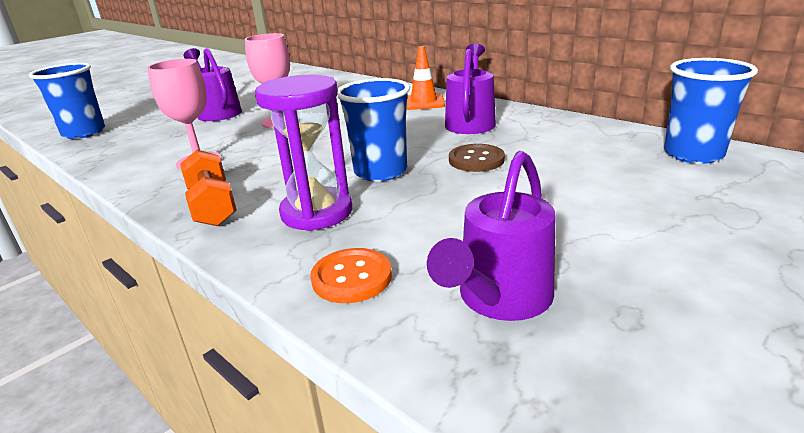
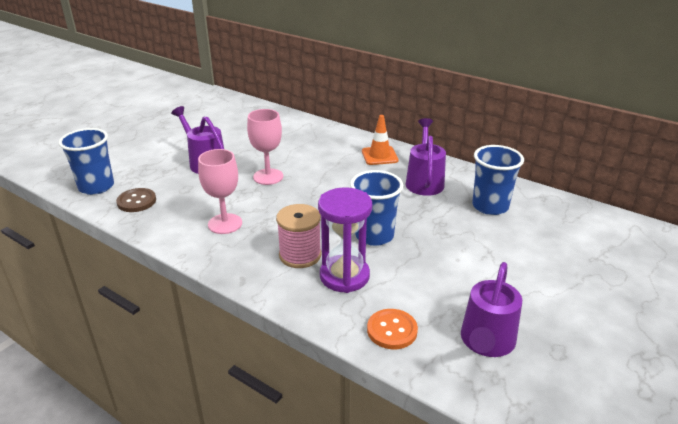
camera: 10 degrees left, 5 degrees up
orange dumbbell [180,149,237,226] -> none
brown button [449,144,505,172] -> brown button moved to [116,188,156,212]
blue cup [664,58,758,164] -> blue cup moved to [472,145,524,215]
none -> pink spool [276,204,321,268]

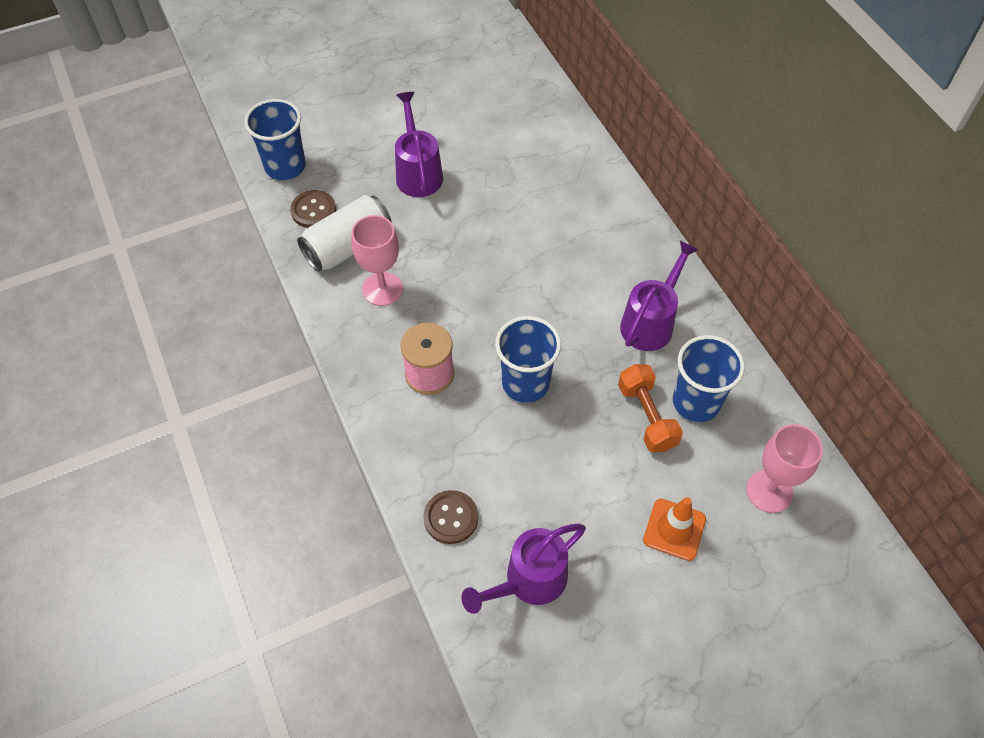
camera: 30 degrees right, 25 degrees up
pink goblet [247,109,283,185] -> pink goblet moved to [746,424,823,513]
purple hourglass [318,188,372,293] -> none
orange traffic cone [362,115,398,165] -> orange traffic cone moved to [643,497,706,561]
orange button [367,309,418,349] -> brown button [423,490,478,544]
none -> white can [297,195,392,272]
none -> orange dumbbell [618,364,683,452]

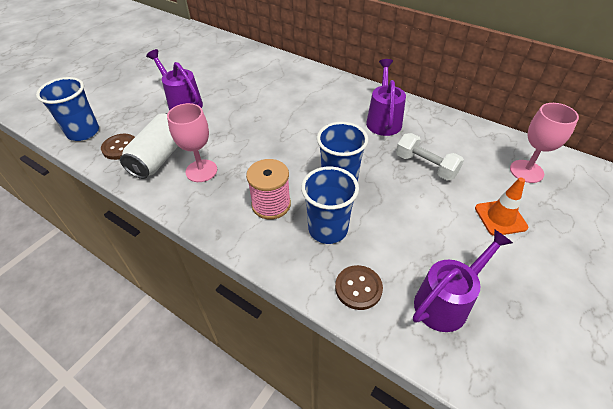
camera: 30 degrees left, 10 degrees down
purple watering can [461,524,586,614] -> purple watering can turned 150 degrees counterclockwise [413,229,513,332]
orange dumbbell [618,364,683,452] -> white dumbbell [396,133,464,181]
blue cup [673,335,745,422] -> blue cup moved to [301,167,359,244]

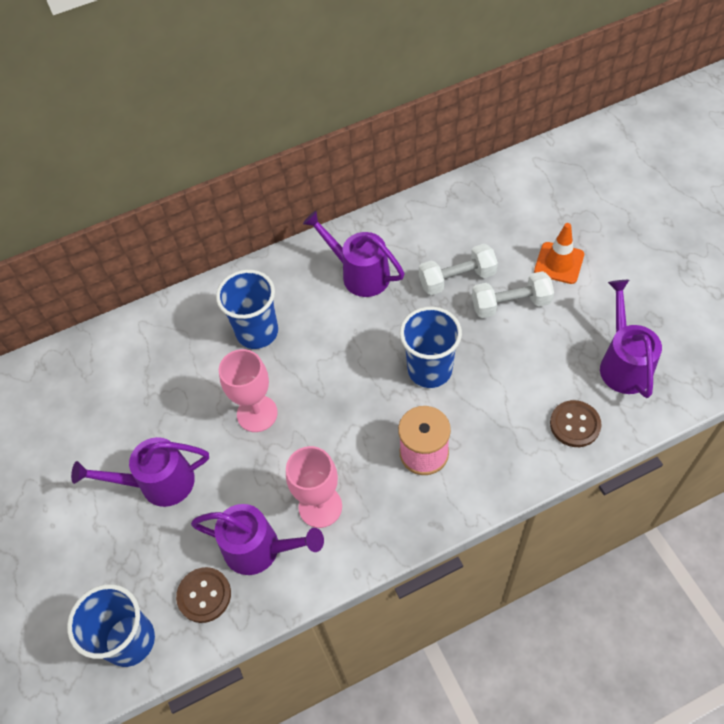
camera: 55 degrees left, 10 degrees up
white can [120,113,178,179] -> purple watering can [191,504,324,575]
blue cup [301,167,359,244] -> blue cup moved to [216,270,278,349]
pink goblet [510,103,579,183] -> pink goblet moved to [219,349,278,432]
none -> white dumbbell [472,271,554,318]

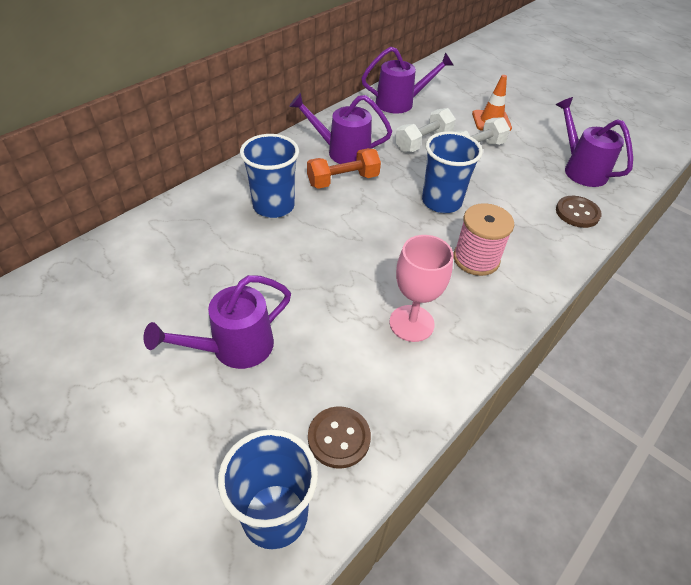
camera: 30 degrees left, 10 degrees down
purple watering can [191,504,324,575] -> purple watering can moved to [362,47,454,113]
pink goblet [219,349,278,432] -> none
none -> orange dumbbell [307,148,381,189]

